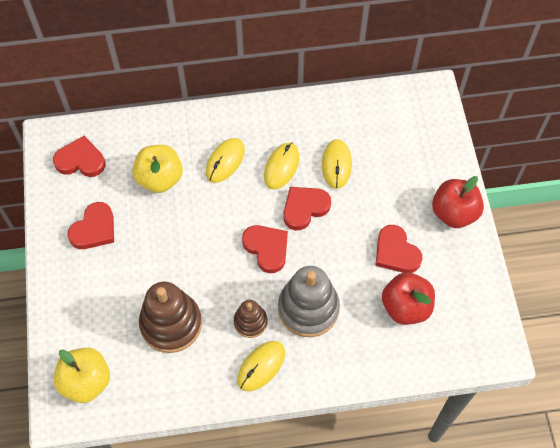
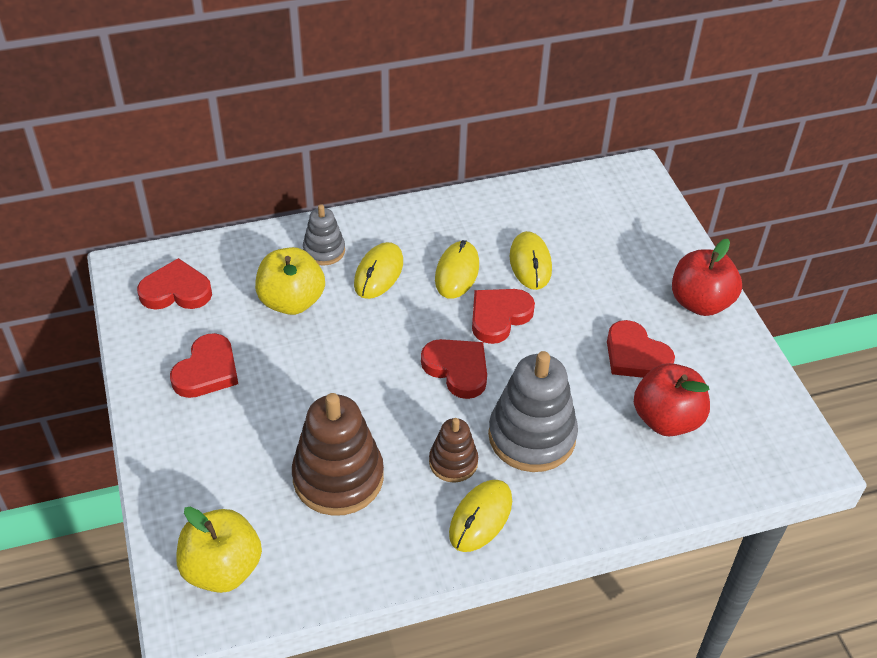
camera: 10 degrees left, 15 degrees down
none -> grey stacking toy [303,204,345,266]

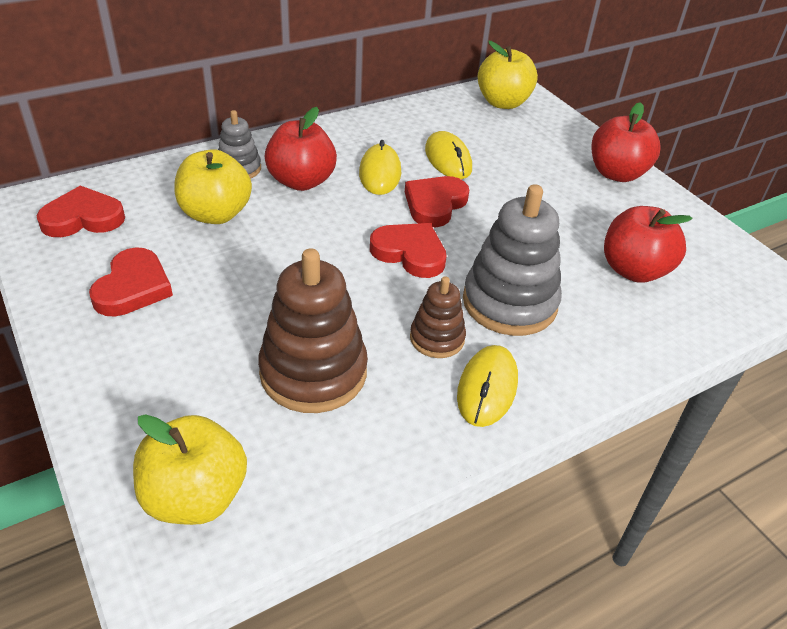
camera: 15 degrees left, 5 degrees down
yellow mouse [354,242,403,299] -> red apple [265,107,337,191]
red heart [607,320,675,378] -> none
none -> yellow apple [478,41,538,109]

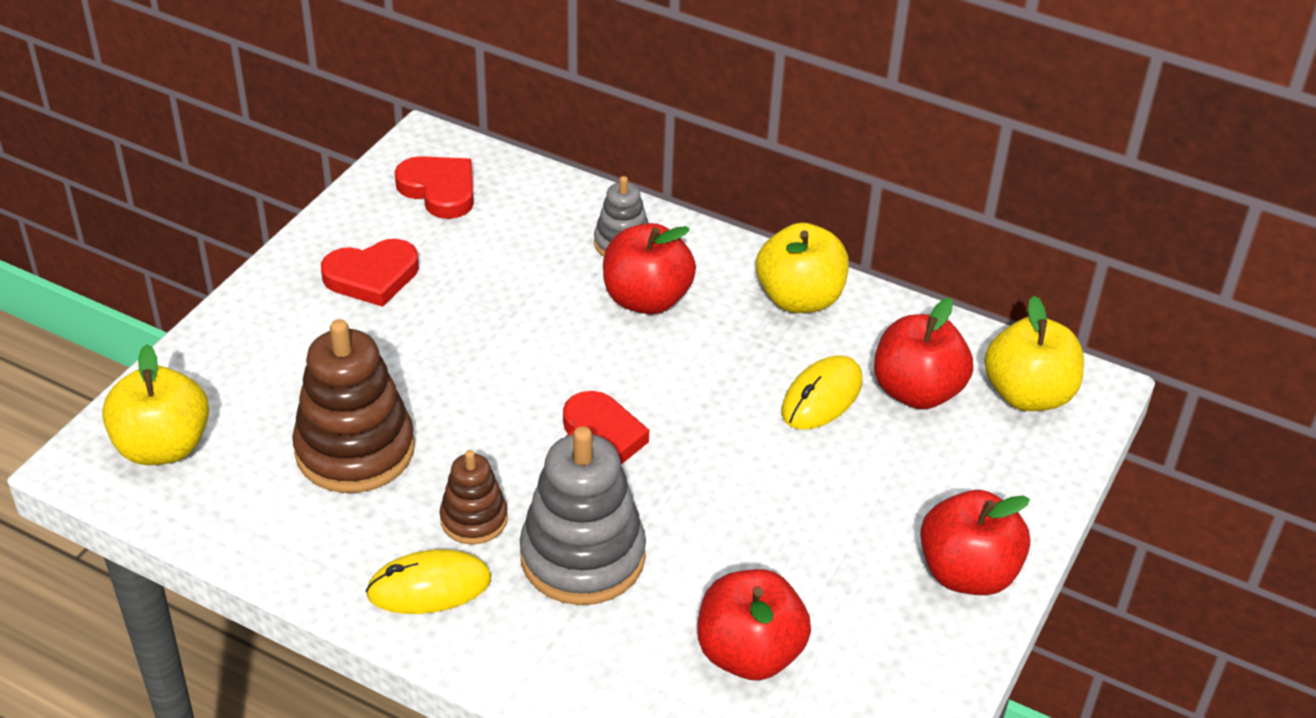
camera: 60 degrees right, 0 degrees up
yellow apple [175,149,252,224] -> yellow apple moved to [756,223,849,313]
yellow mouse [359,140,401,195] -> none
red heart [405,176,469,227] -> none
none -> red apple [874,298,973,409]

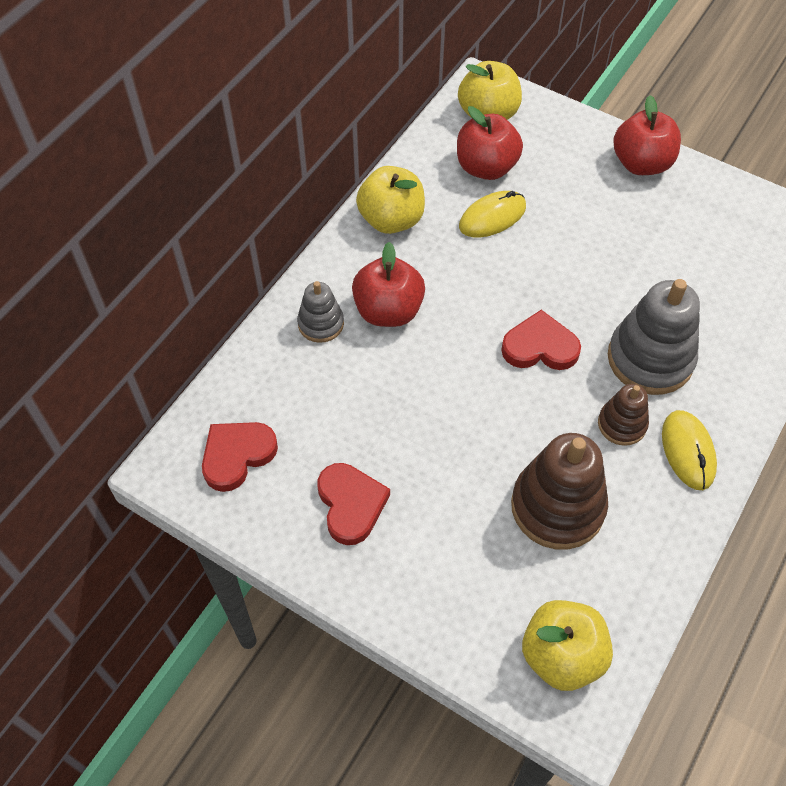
camera: 85 degrees left, 15 degrees up
red apple [698,569,811,680] -> none
yellow mouse [781,355,863,430] -> yellow mouse turned 75 degrees counterclockwise [459,191,526,238]

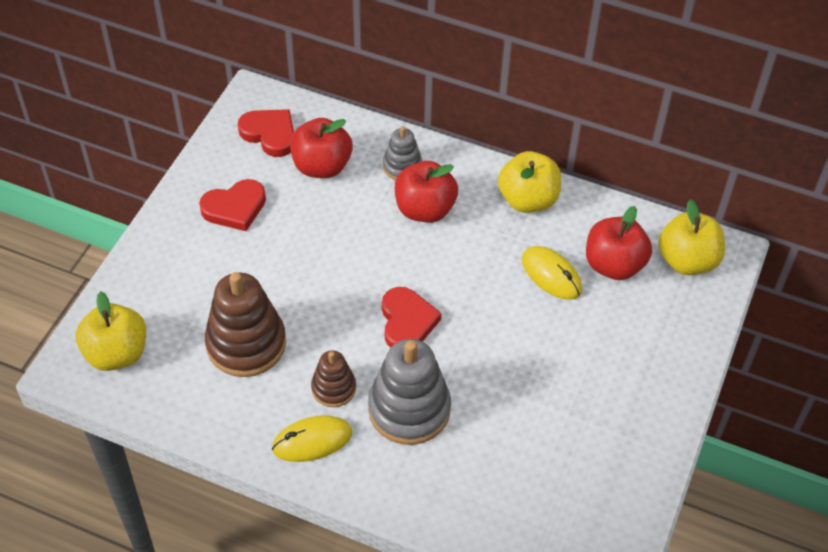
camera: 80 degrees right, 5 degrees down
red apple [613,95,681,175] -> red apple moved to [290,118,353,178]

